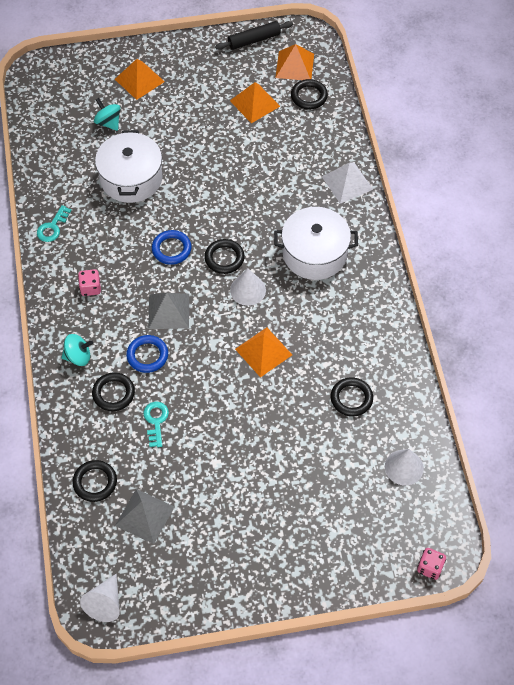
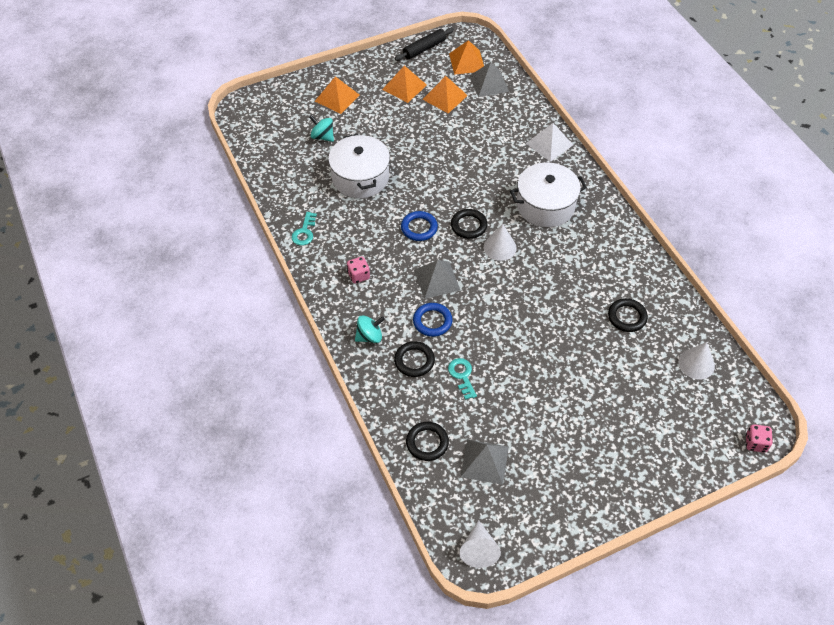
camera: 15 degrees left, 5 degrees down
orange pyramid [235,327,292,378] -> orange pyramid moved to [382,65,427,103]
black ring [291,79,328,109] -> grey pyramid [469,62,509,97]

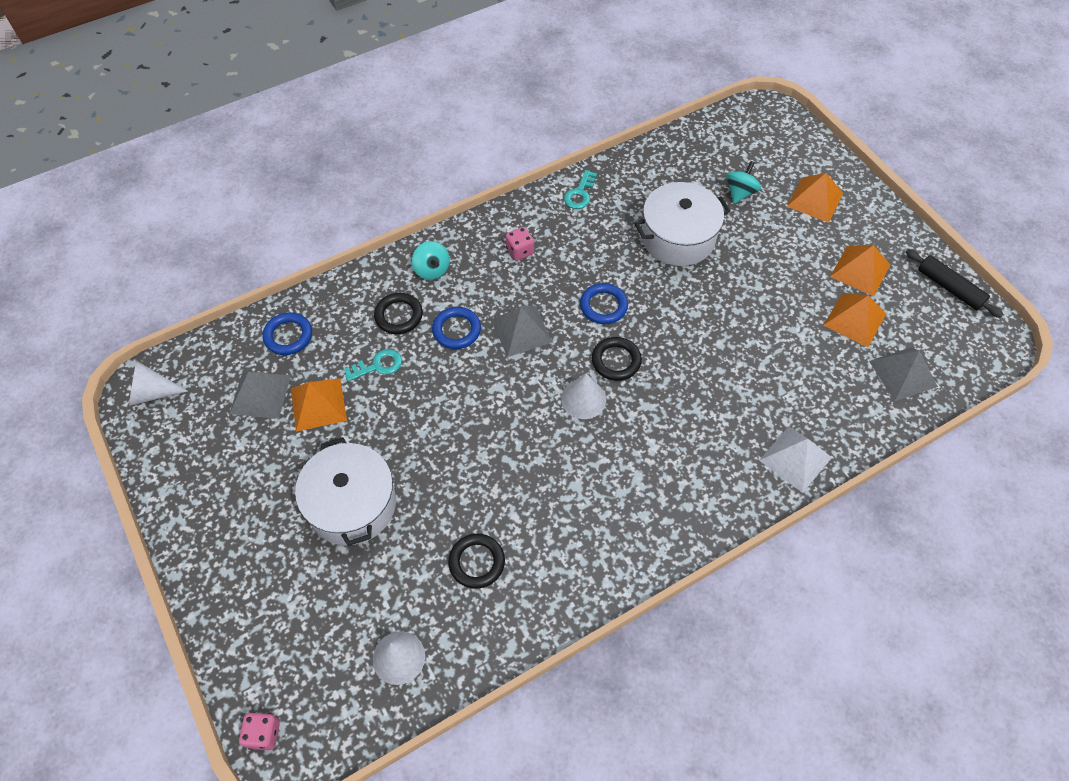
camera: 85 degrees right, 5 degrees up
turquoise key [291,212,317,246] -> turquoise key turned 75 degrees counterclockwise [564,170,597,209]
black ring [406,422,449,461] -> blue ring [262,312,312,355]
orange pyramid [449,40,484,75] -> orange pyramid moved to [291,378,347,432]
white pot [510,163,587,227] -> white pot moved to [295,437,396,546]

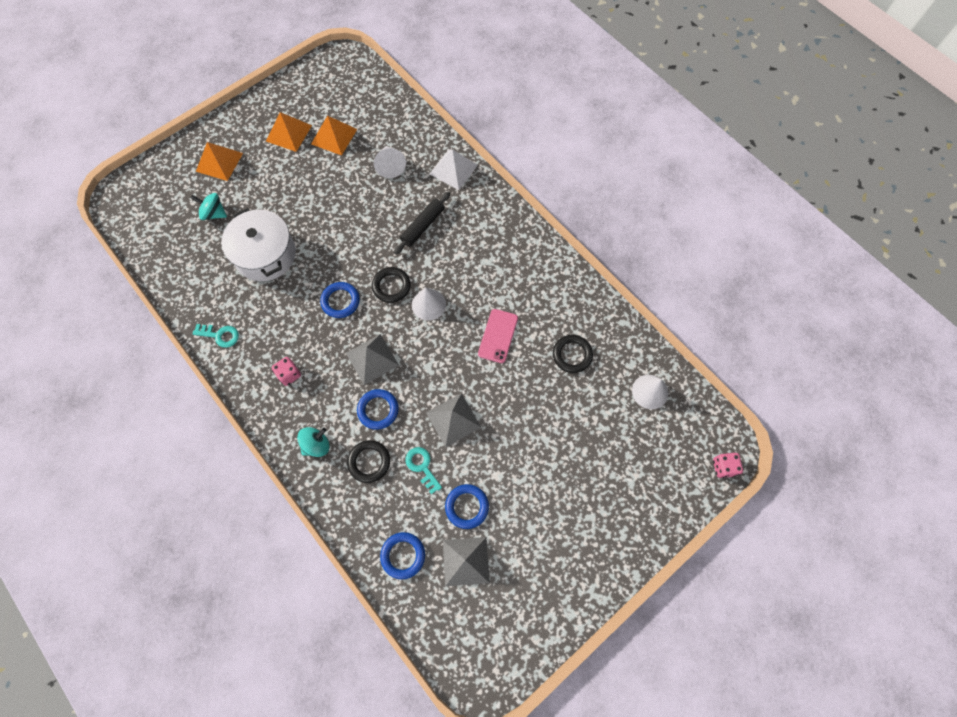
camera: 100 degrees left, 10 degrees up
white cone [129,361,188,406] -> white cone moved to [374,146,406,178]
orange pyramid [291,378,347,432] -> blue ring [445,484,489,529]
white pot [295,437,396,546] -> none
grey pyramid [869,347,938,401] -> grey pyramid moved to [426,393,481,448]
black rolling pin [906,249,1004,318] -> black rolling pin moved to [394,192,450,255]
none -> pink phone [478,309,518,363]

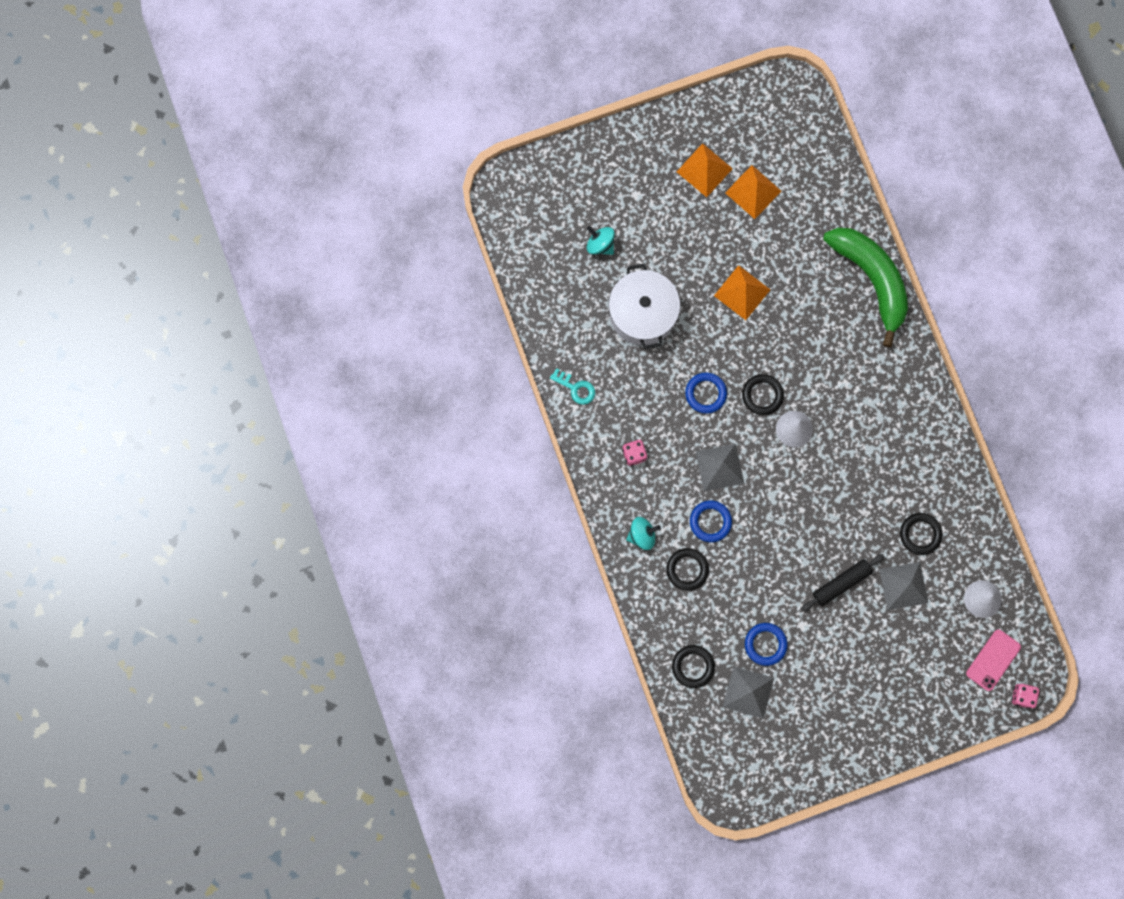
camera: 20 degrees right, 10 degrees up
orange pyramid [196,142,243,181] -> orange pyramid moved to [714,265,770,320]
white cone [374,146,406,178] -> none
blue ring [380,532,425,579] -> black ring [672,645,715,688]
black rolling pin [394,192,450,255] -> black rolling pin moved to [801,554,884,611]
turquoise key [405,447,442,494] -> none
grey pyramid [426,393,481,448] -> grey pyramid moved to [879,562,928,610]
white pyramid [430,149,478,190] -> green banana [823,228,908,347]
pink phone [478,309,518,363] -> pink phone moved to [966,630,1021,691]

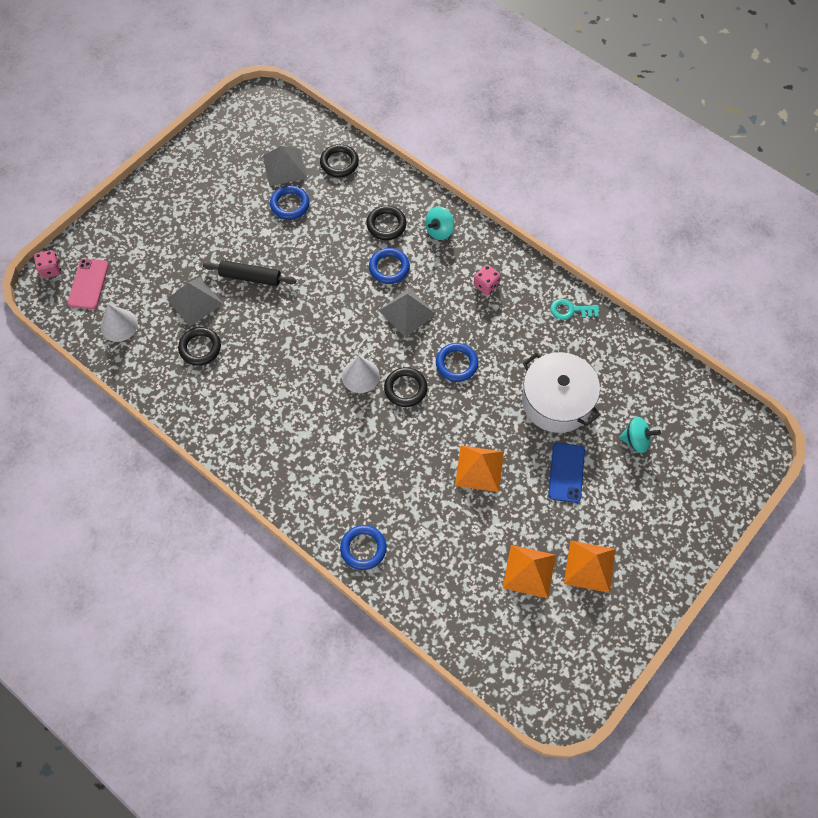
camera: 150 degrees right, 15 degrees down
black rolling pin [801,554,884,611] -> black rolling pin turned 75 degrees clockwise [203,260,296,286]
green banana [823,228,908,347] -> blue ring [340,525,387,570]
none -> blue phone [548,443,585,503]

